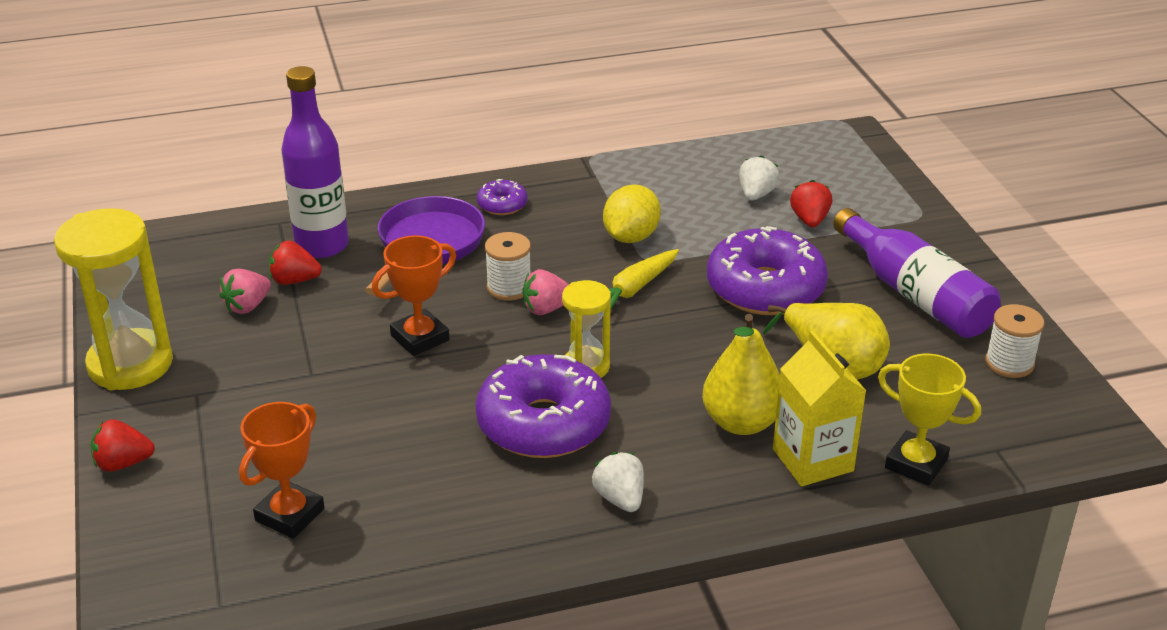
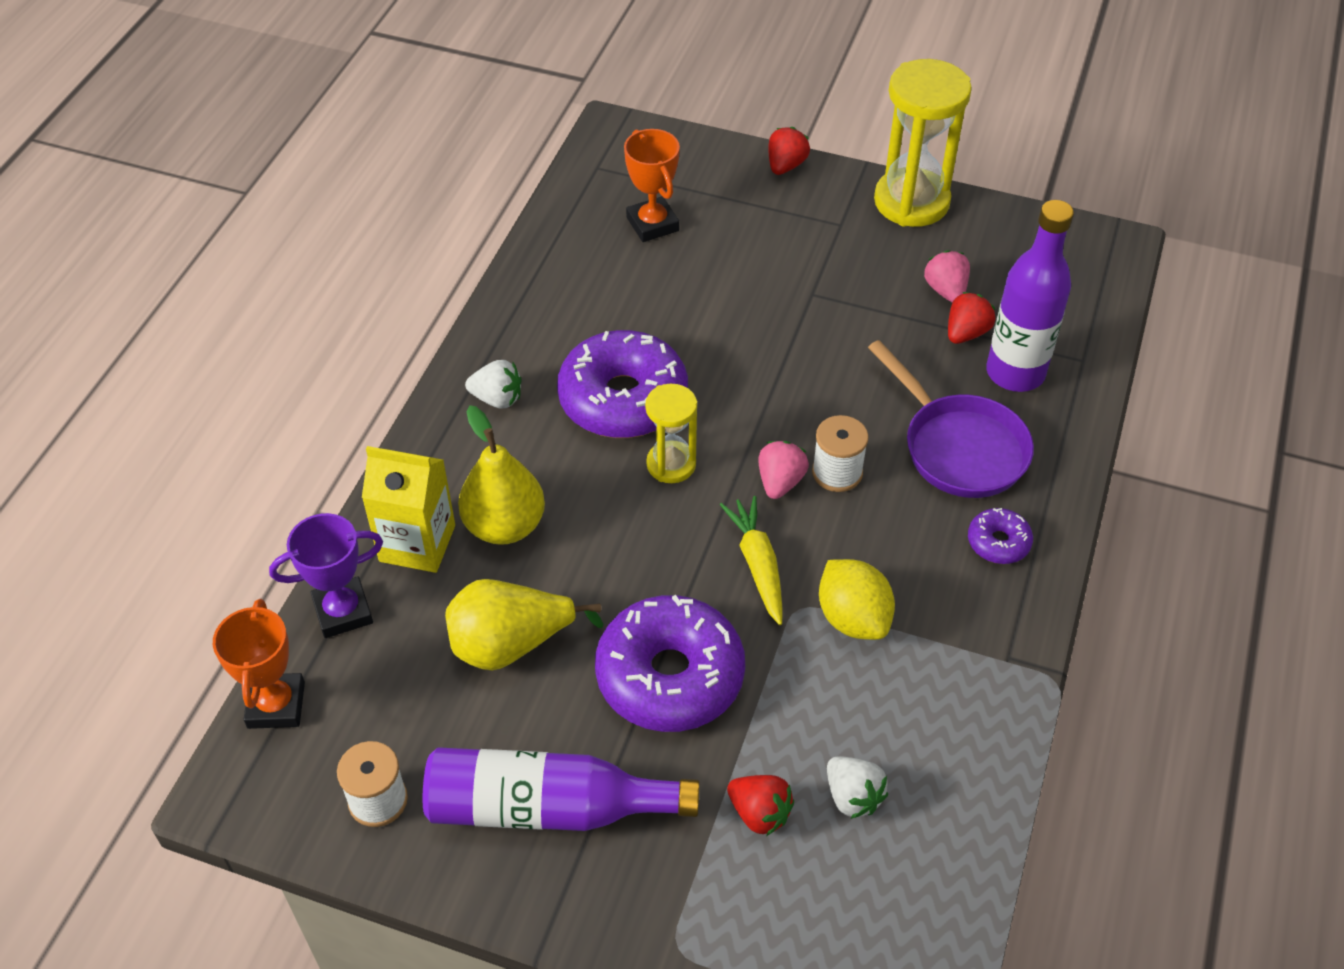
camera: 125 degrees right, 15 degrees up
orange trophy [372,235,456,356] -> orange trophy moved to [213,599,305,729]
yellow trophy [878,354,981,486] -> purple trophy [269,513,383,638]

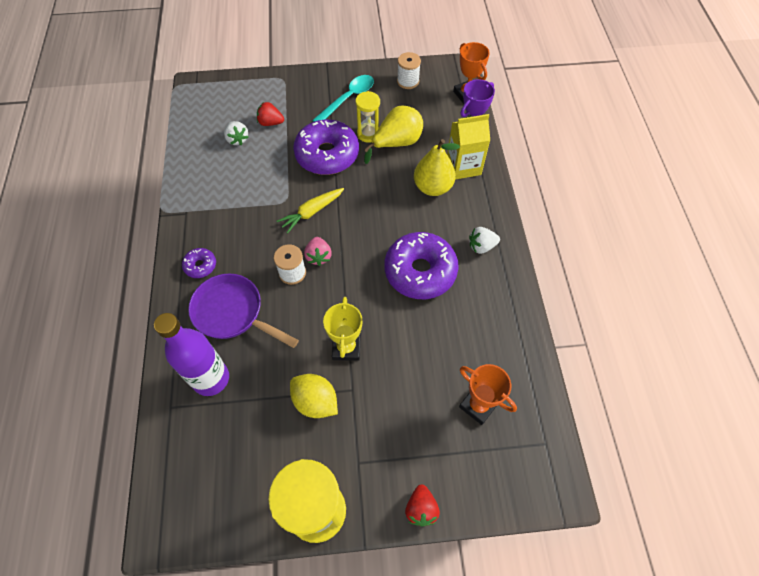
camera: 155 degrees right, 10 degrees up
purple bottle [423,747,700,831] -> turquoise spoon [312,75,374,122]
yellow hourglass [645,384,697,483] -> yellow hourglass moved to [355,91,380,143]
yellow carrot [720,496,783,625] -> yellow carrot turned 90 degrees clockwise [277,188,344,233]
yellow lemon [819,559,895,640] -> yellow lemon moved to [290,374,338,418]
white strawberry [827,756,888,819] -> white strawberry turned 150 degrees counterclockwise [224,121,248,145]
pink strawberry [924,250,970,303] -> none
red strawberry [948,292,995,344] -> none
none -> yellow trophy [323,297,362,361]

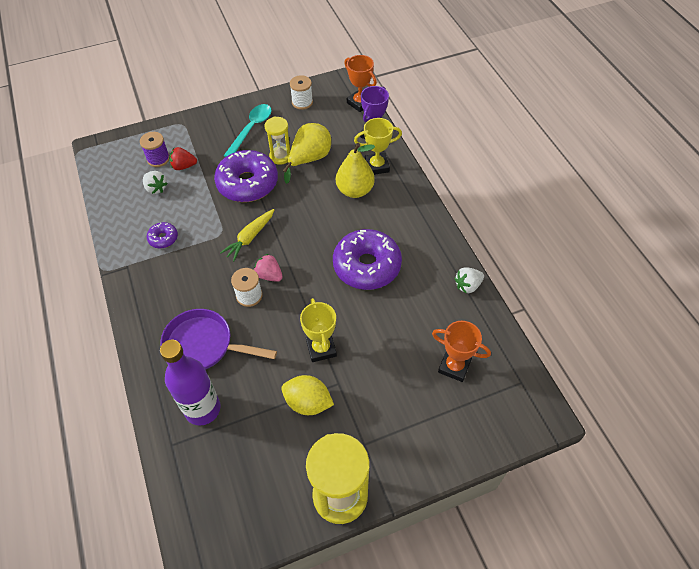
camera: 15 degrees left, 5 degrees down
purple donut [182,248,216,278] -> purple donut moved to [147,222,178,249]
pink strawberry [304,237,332,266] -> pink strawberry turned 150 degrees clockwise [254,254,283,282]
red strawberry [405,484,440,526] -> none
yellow carton [447,114,490,179] -> yellow trophy [354,118,402,175]
white strawberry [469,227,500,254] -> white strawberry moved to [454,267,484,294]
none -> purple spool [140,132,170,167]

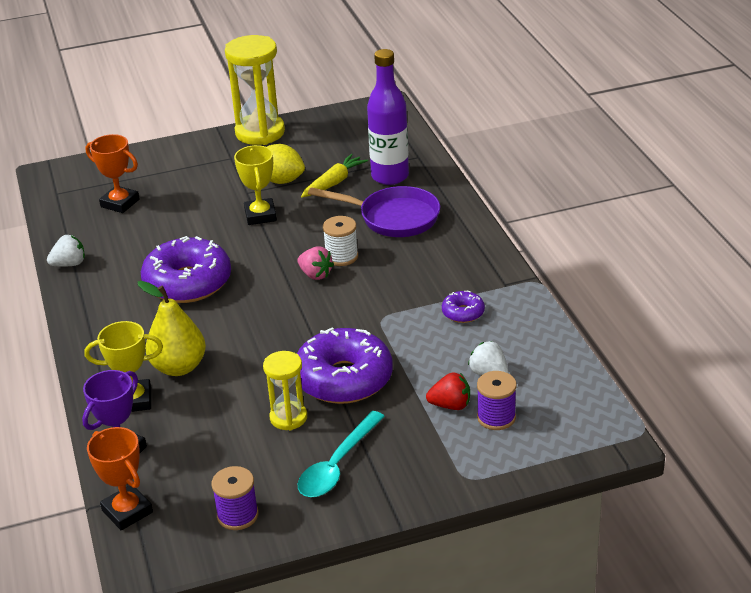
camera: 175 degrees left, 20 degrees down
yellow carrot [220,209,274,261] -> yellow carrot moved to [301,154,368,197]
yellow pear [283,123,331,184] -> none
white spool [290,75,313,110] -> purple spool [211,466,258,530]

